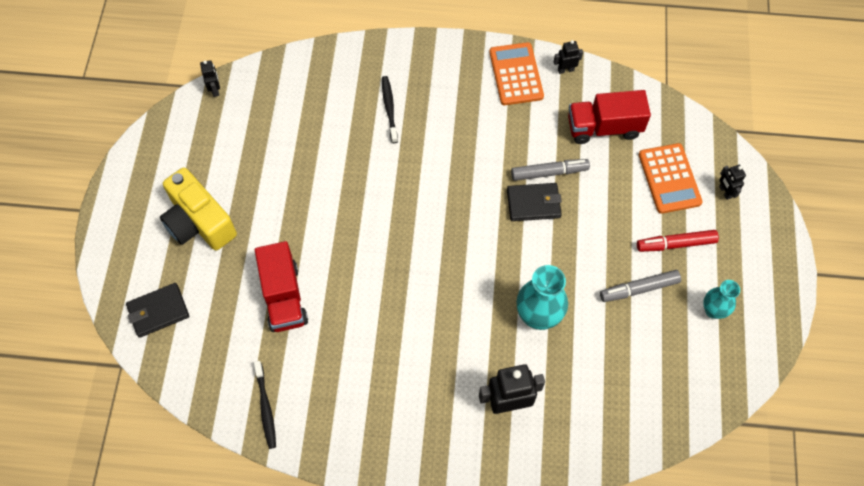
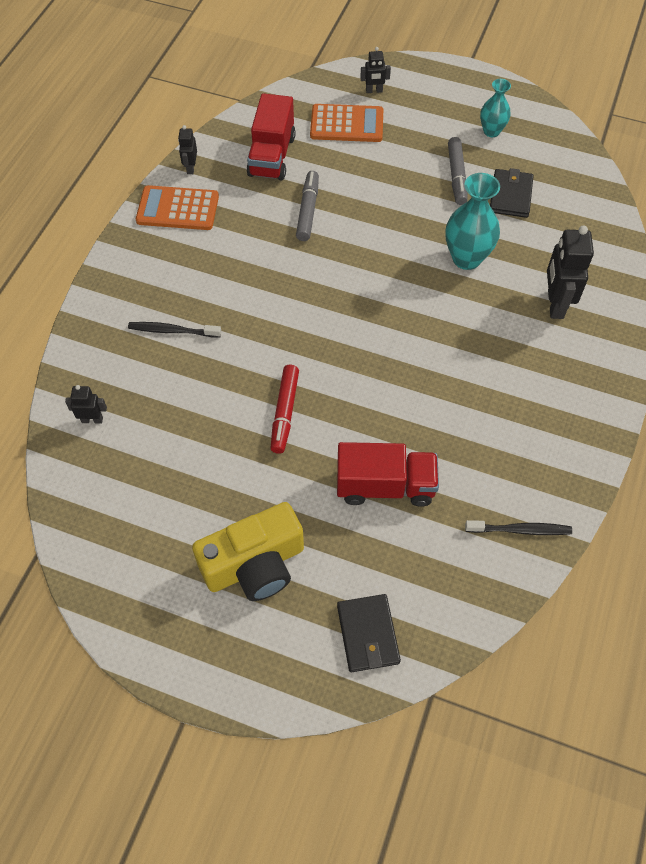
camera: 75 degrees left, 5 degrees down
black robot [200,60,220,97] -> black robot moved to [65,385,107,424]
black wallet [507,183,562,221] -> black wallet moved to [490,168,533,218]
red marker [637,230,719,252] -> red marker moved to [270,365,299,454]

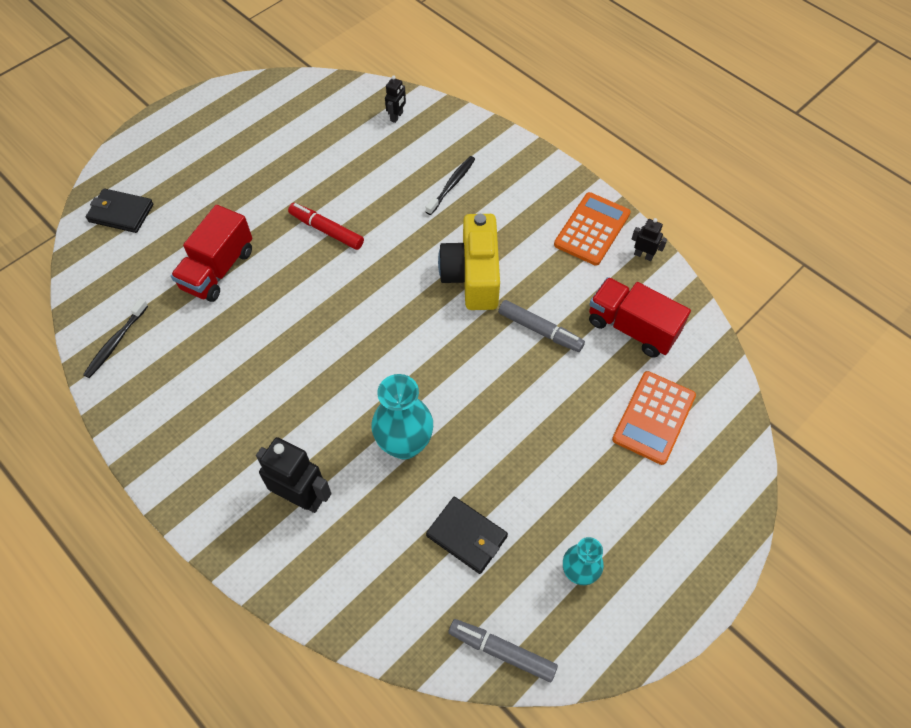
camera: 115 degrees right, 0 degrees up
yellow camera [192,502,304,601] -> yellow camera moved to [438,214,500,310]
black robot [360,47,391,93] -> none
grey marker [448,137,468,205] -> grey marker moved to [448,619,558,682]

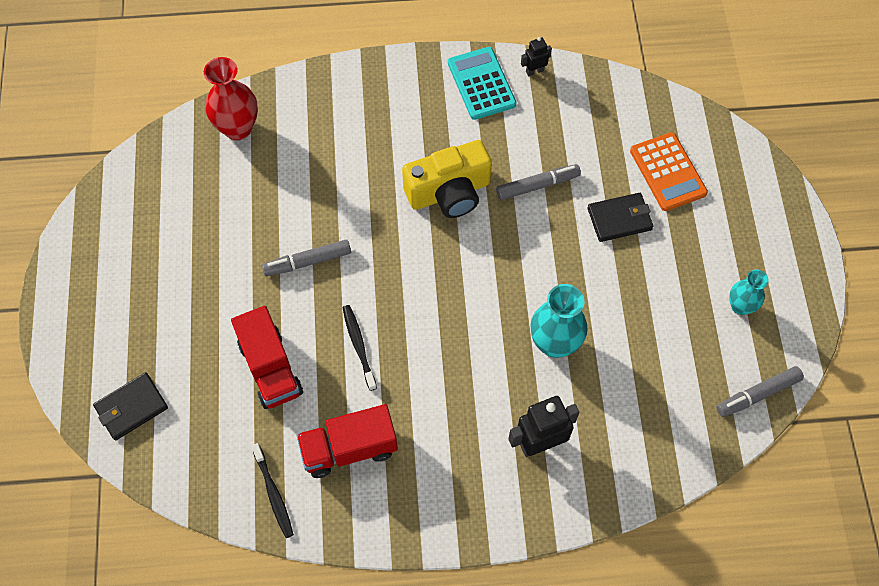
camera: 50 degrees left, 5 degrees up
red marker [288,203,364,250] -> grey marker [262,240,351,276]
black robot [385,75,406,123] -> red vase [204,57,258,140]
black toothbrush [426,156,475,215] -> black toothbrush moved to [342,305,377,391]
black wallet [426,497,508,574] -> black wallet moved to [588,193,653,242]
yellow camera [438,214,500,310] -> yellow camera turned 60 degrees counterclockwise [402,140,492,218]
orange calculator [554,192,631,266] -> turquoise calculator [448,47,517,120]
red truck [589,277,691,358] -> red truck moved to [297,404,398,478]

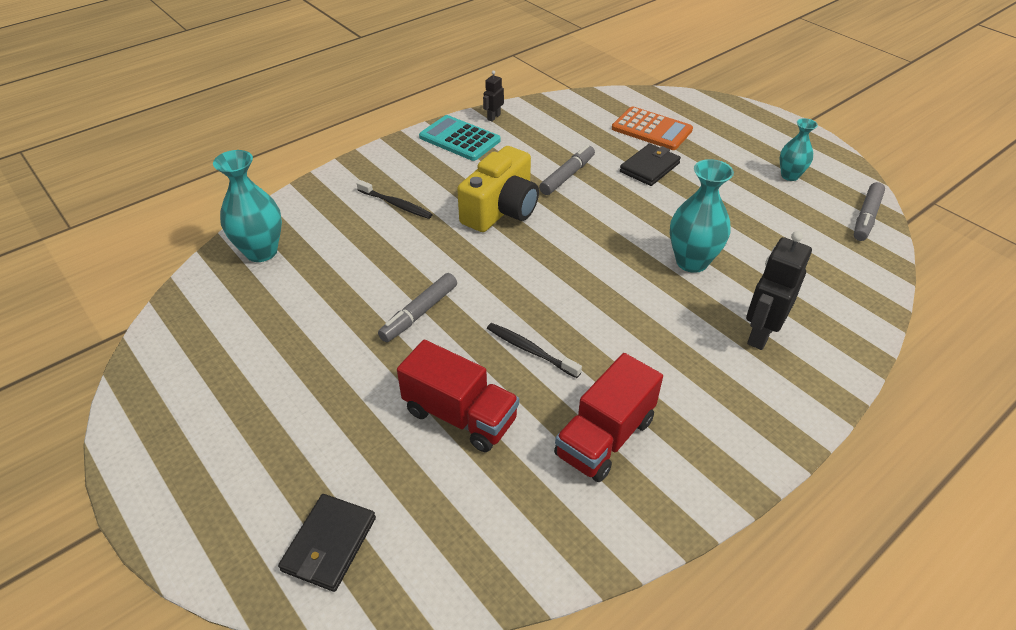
camera: 35 degrees left, 20 degrees down
red vase [204,57,258,140] -> turquoise vase [213,150,282,262]
black toothbrush [251,443,294,538] -> black toothbrush moved to [357,180,433,219]

